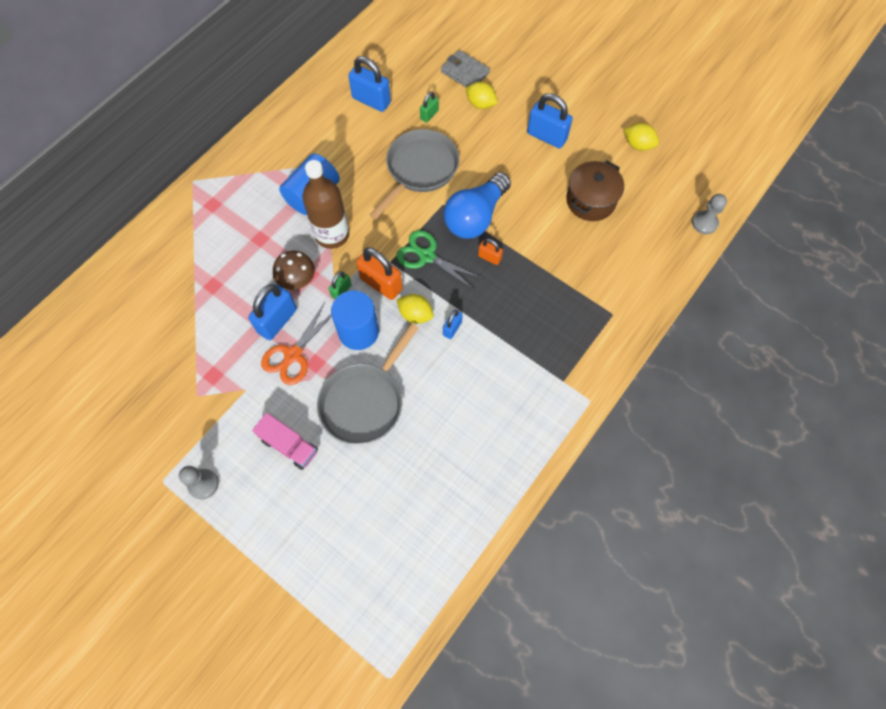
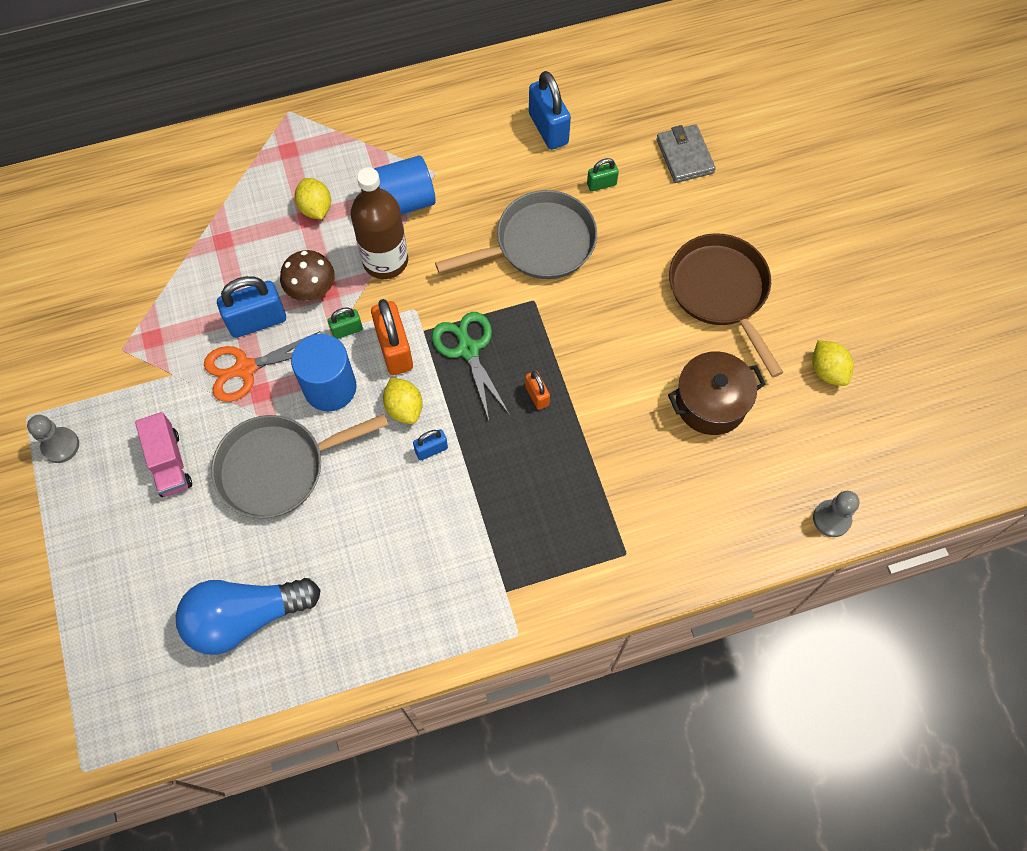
camera: 35 degrees right, 0 degrees up
blue light bulb [444,172,511,239] -> blue light bulb moved to [175,578,321,655]
yellow lemon [466,82,498,109] -> yellow lemon moved to [295,178,331,219]
blue padlock [527,93,573,148] -> brown pan [669,233,783,378]

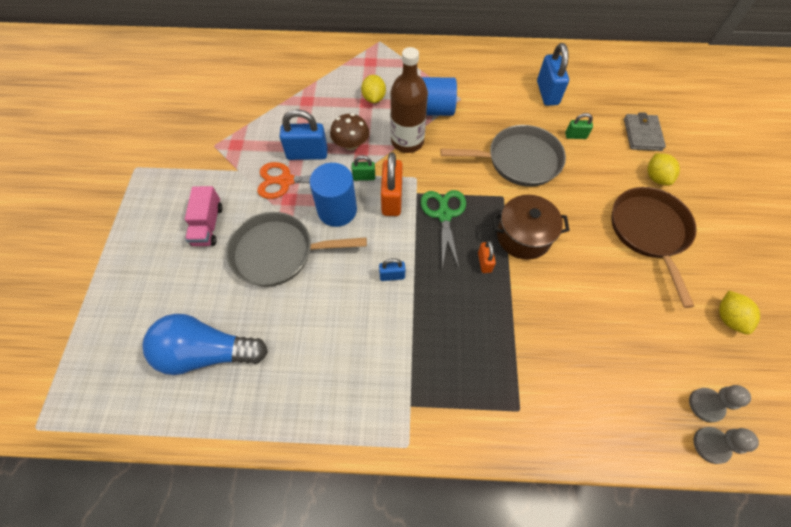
camera: 20 degrees right, 5 degrees down
grey pawn [27,415,79,463] -> grey pawn moved to [689,385,751,423]
yellow lemon [383,378,423,424] -> yellow lemon moved to [648,153,680,186]
brown pot [668,351,766,435] -> brown pot moved to [492,195,570,260]

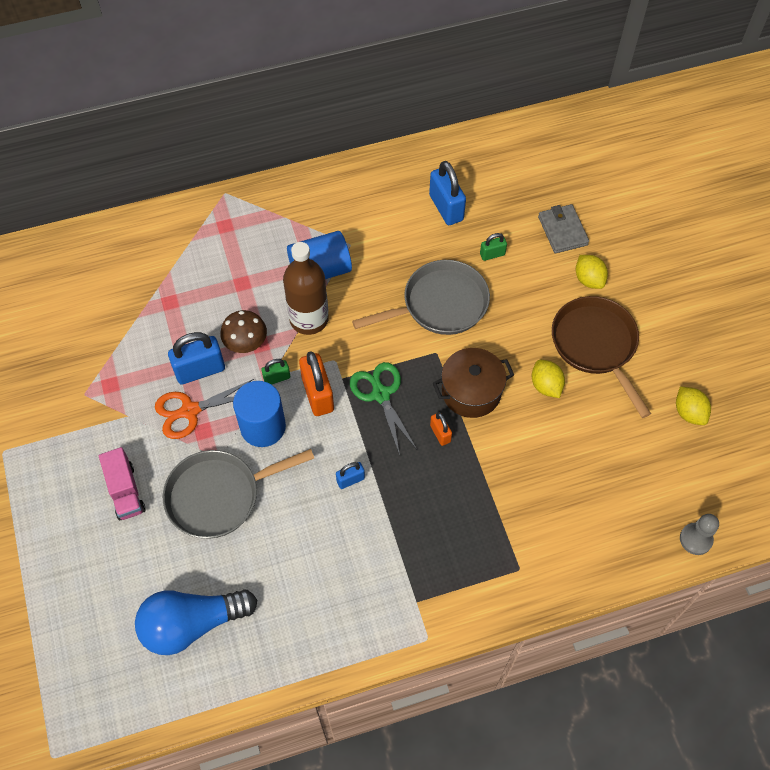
camera: 20 degrees left, 0 degrees up
yellow lemon [361,75,386,103] -> yellow lemon moved to [532,360,565,398]
grey pawn [689,385,751,423] -> none

